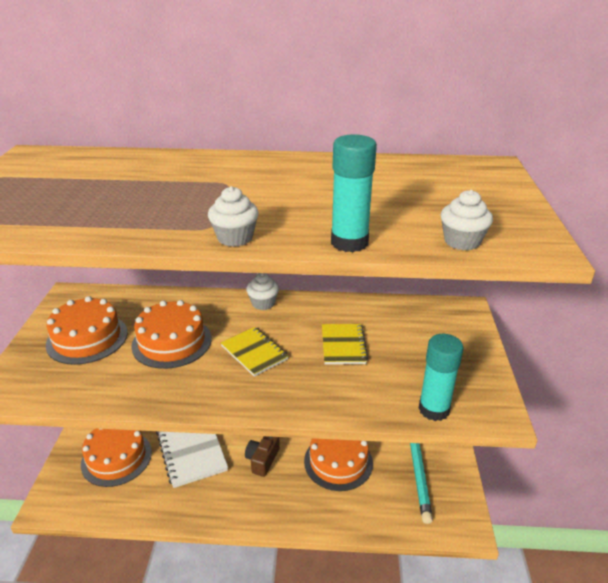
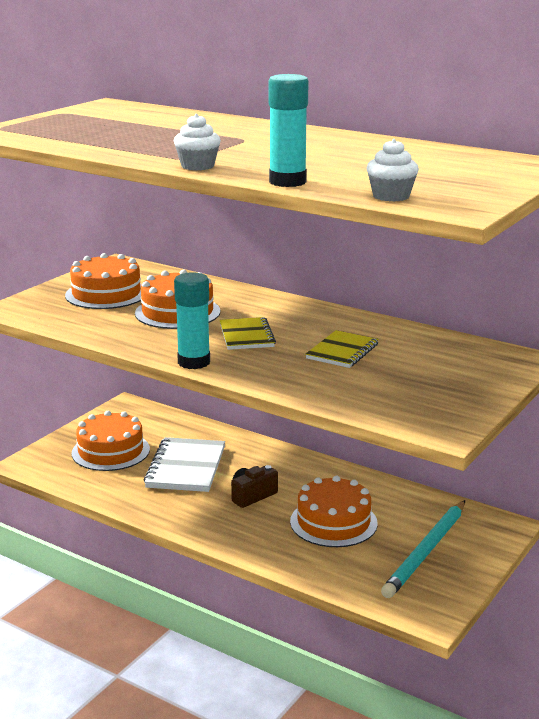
camera: 30 degrees right, 10 degrees down
white cupcake [246,273,279,310] -> none
turquoise glue stick [418,334,463,421] -> turquoise glue stick moved to [174,272,210,369]

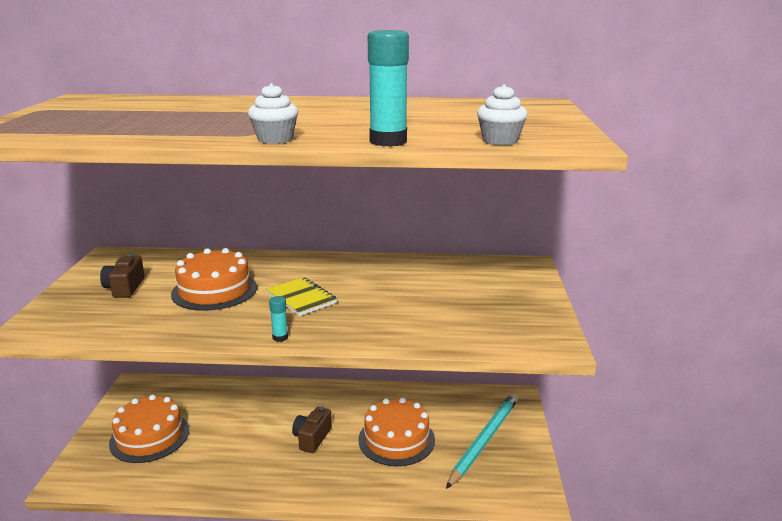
camera: 30 degrees left, 0 degrees up
orange cake [65,253,142,309] -> brown camera [100,254,145,298]
white notebook [144,437,225,492] -> none
turquoise glue stick [174,272,210,369] -> turquoise glue stick [269,296,288,342], size x0.48
yellow notebook [306,330,379,368] -> none
turquoise pencil [381,500,465,598] -> turquoise pencil turned 150 degrees counterclockwise [446,393,518,489]

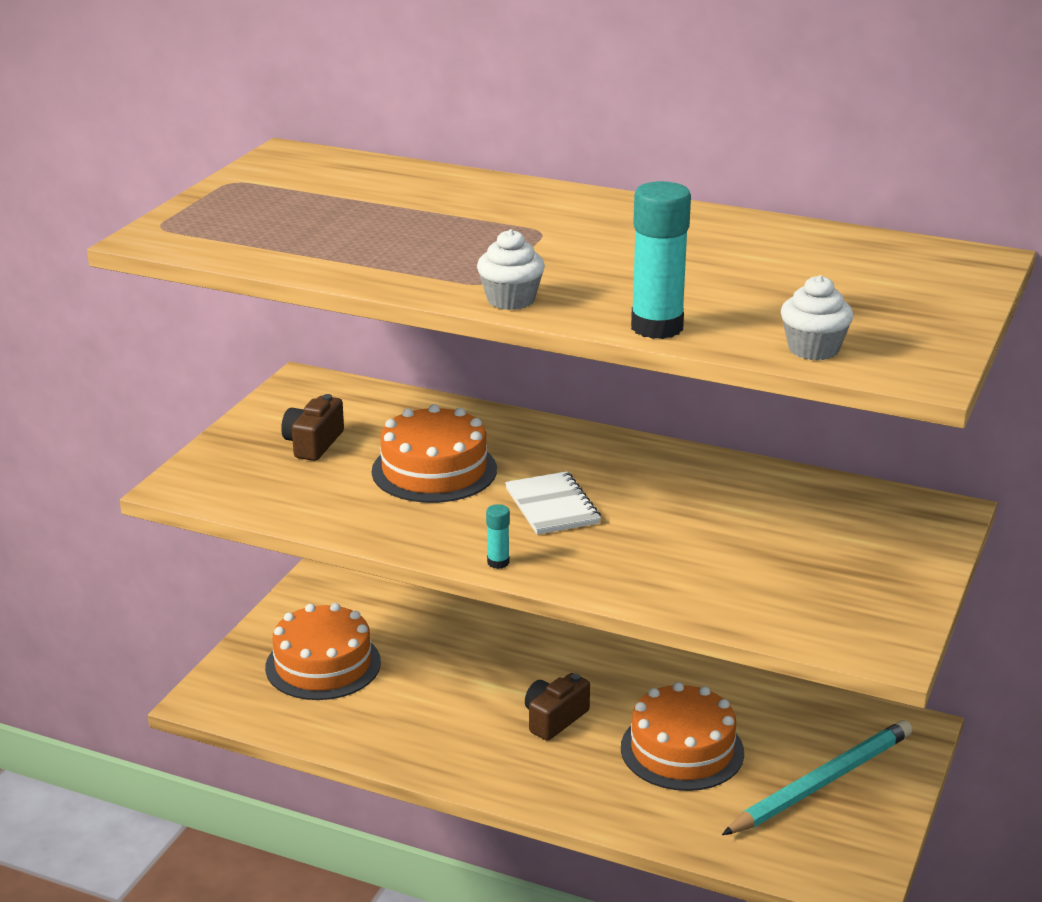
camera: 20 degrees right, 5 degrees up
yellow notebook [266,277,337,316] -> white notebook [505,471,601,535]

